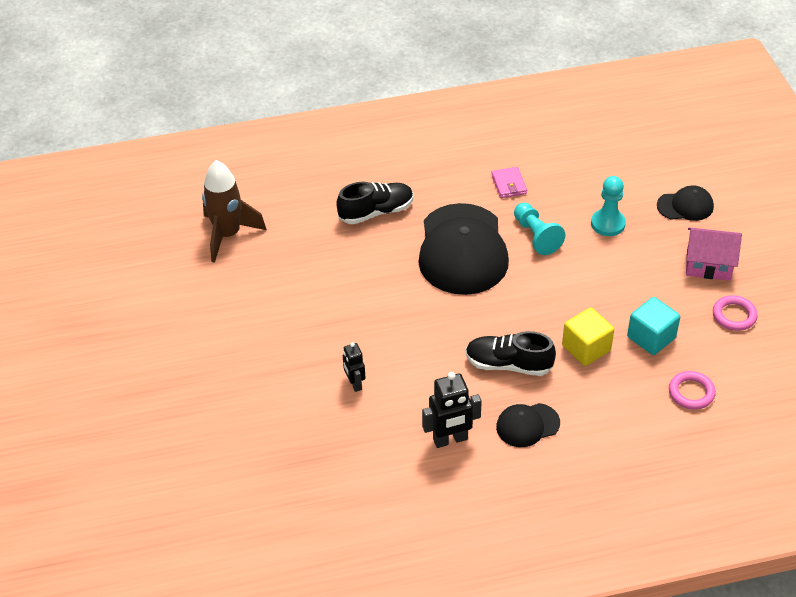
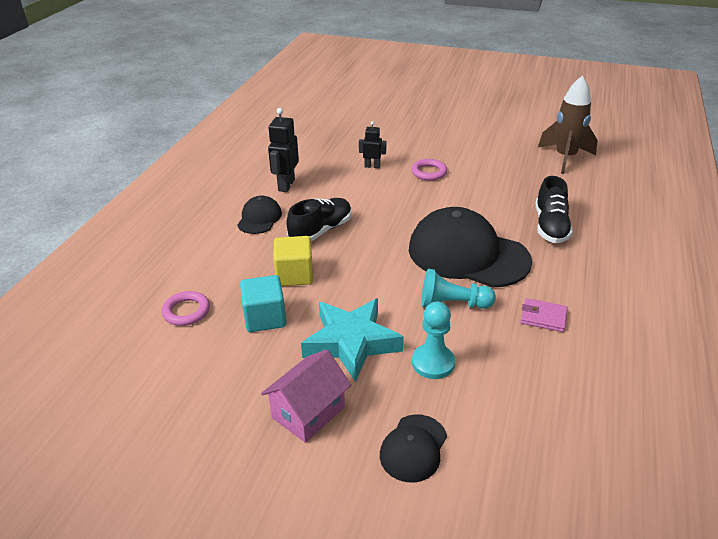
camera: 120 degrees right, 10 degrees down
pink ring [713,295,758,331] -> pink ring moved to [411,159,447,181]
none -> turquoise star [301,298,404,382]

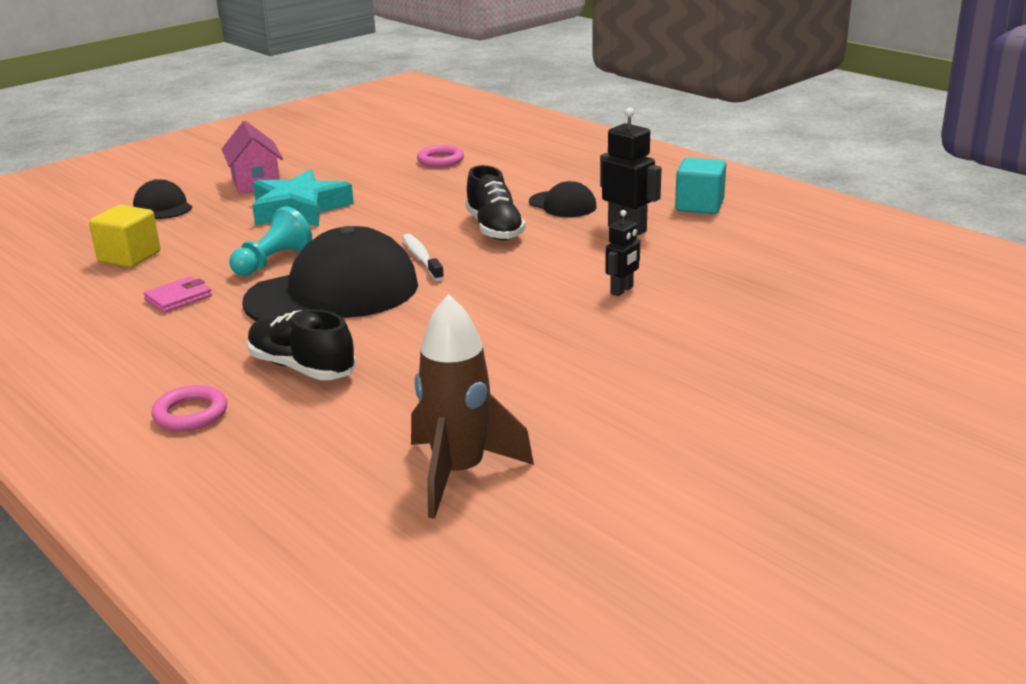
camera: 120 degrees right, 10 degrees down
turquoise cube [240,275,286,332] -> turquoise cube moved to [675,157,726,214]
yellow cube [273,236,313,286] -> yellow cube moved to [89,205,161,267]
pink ring [411,159,447,181] -> pink ring moved to [151,385,227,431]
turquoise pawn [412,302,455,379] -> none
none -> white toothbrush [402,234,444,281]

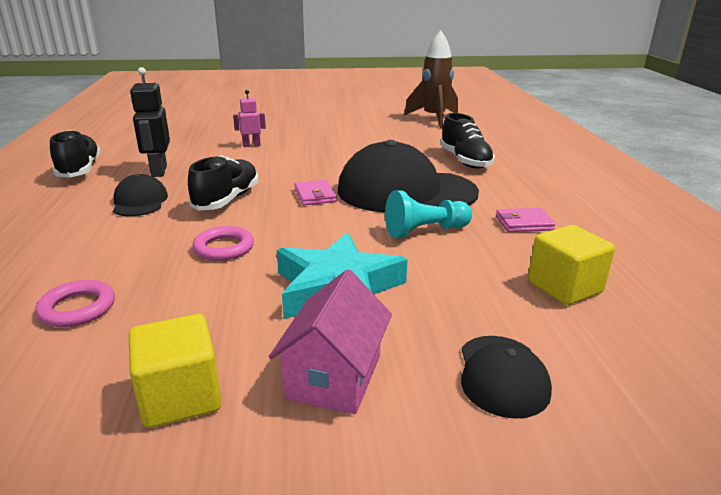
camera: 145 degrees left, 0 degrees up
pink ring [151,385,227,431] -> pink ring moved to [192,226,254,261]
white toothbrush [402,234,444,281] -> pink wallet [294,180,337,205]
black robot [605,210,640,296] -> pink robot [233,90,266,147]
turquoise cube [675,157,726,214] -> black shoe [50,130,101,178]
none -> yellow cube [128,314,222,428]

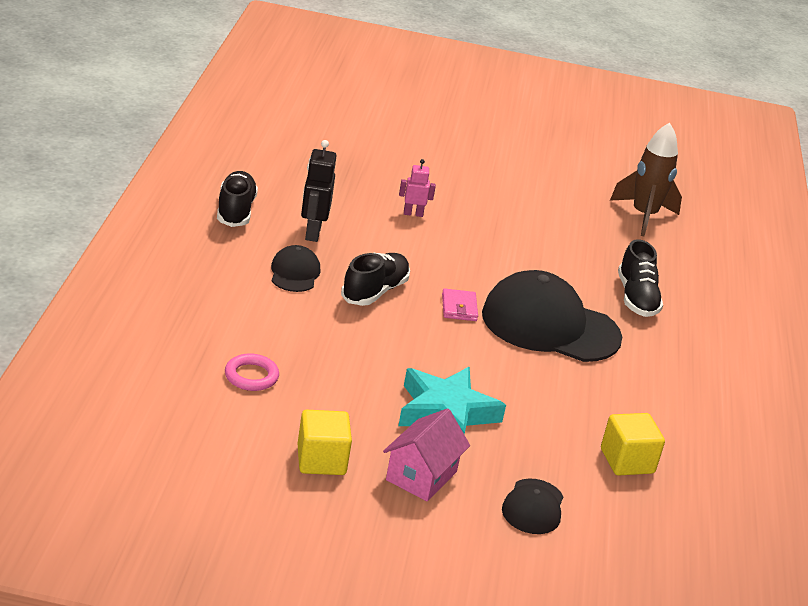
camera: 10 degrees right, 5 degrees up
pink ring [192,226,254,261] -> none
turquoise pawn [385,190,472,238] -> none
pink wallet [496,208,556,232] -> none

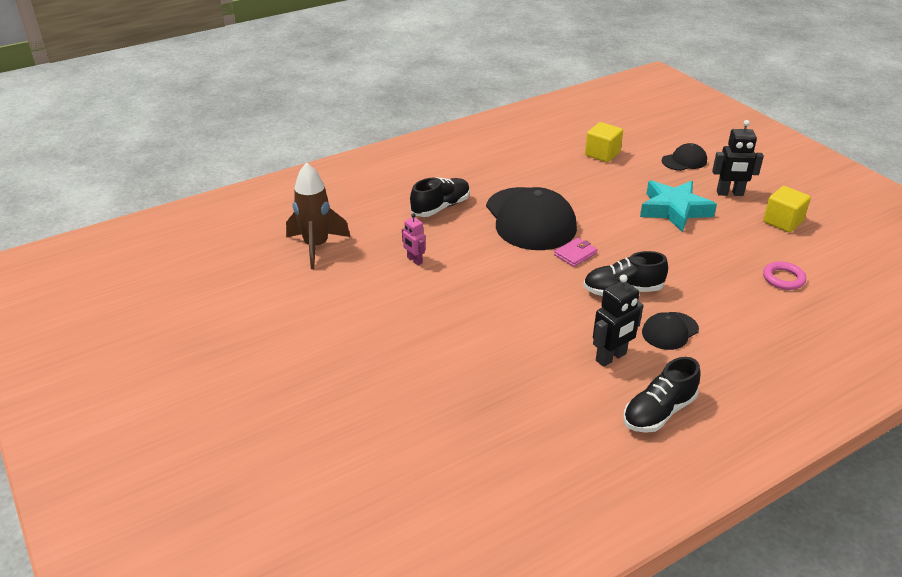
camera: 125 degrees left, 5 degrees up
pink house [383,408,470,501] -> black robot [712,120,764,196]
pink robot [399,159,436,217] -> pink robot moved to [402,213,426,265]

